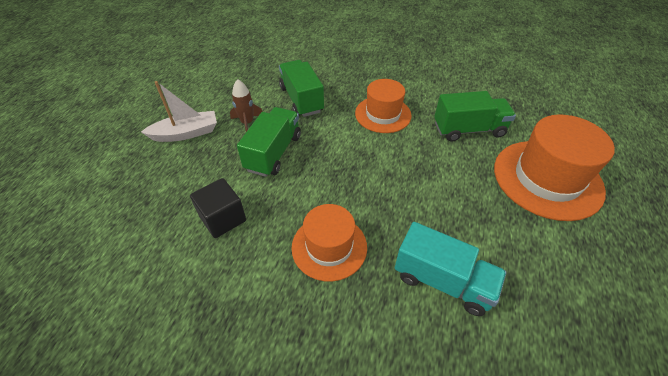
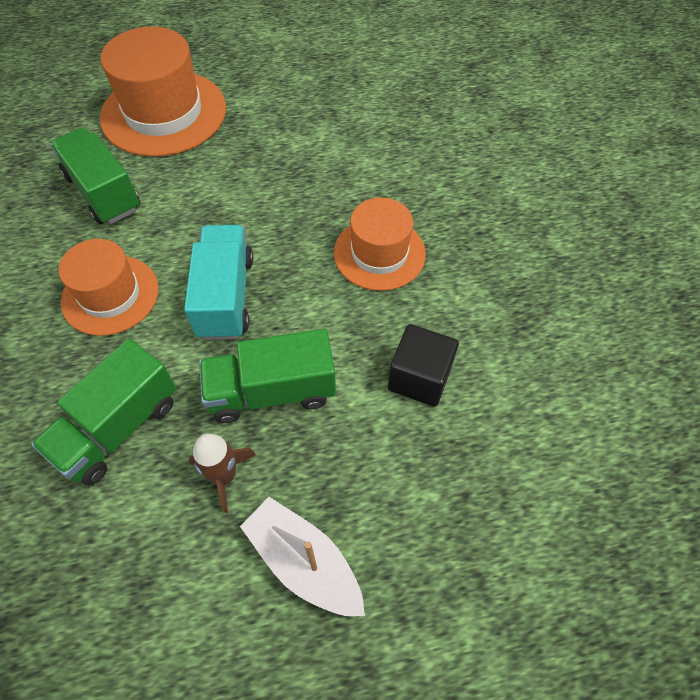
camera: 120 degrees left, 10 degrees up
turquoise truck [395,222,507,316] -> turquoise truck moved to [184,225,253,340]

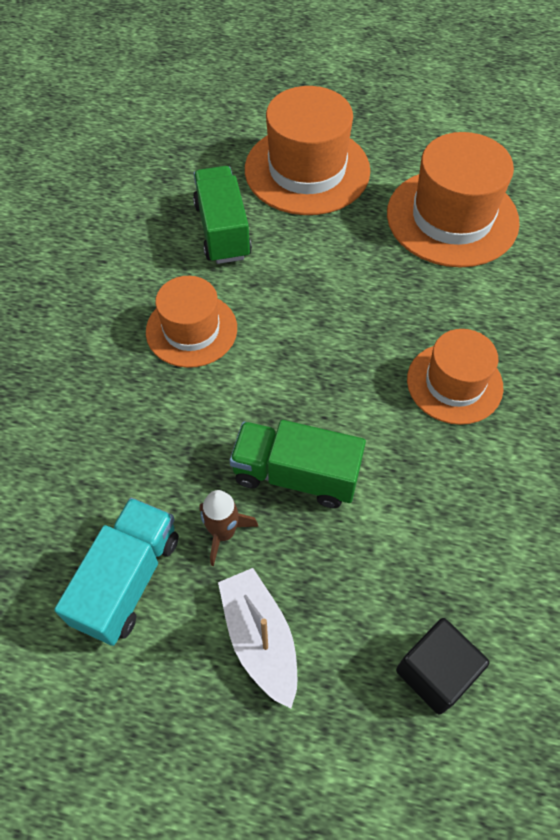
camera: 25 degrees right, 0 degrees up
green truck [31,339,177,486] -> none
turquoise truck [184,225,253,340] -> turquoise truck moved to [54,498,179,646]
black cube [388,324,459,407] -> black cube moved to [396,618,489,715]
none -> orange hat [387,132,520,268]

